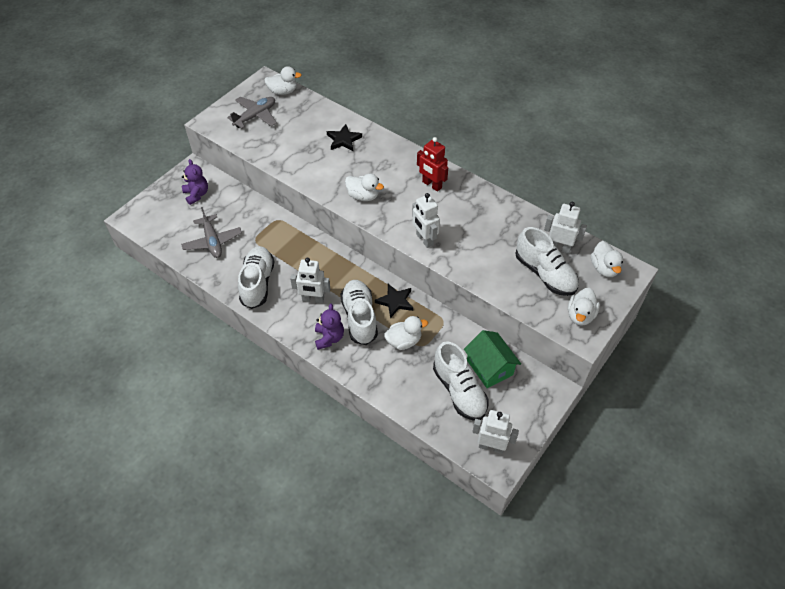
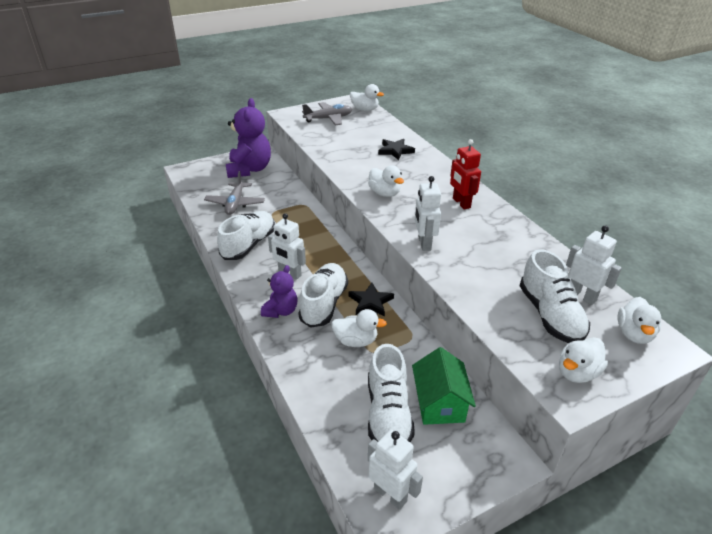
camera: 25 degrees right, 15 degrees down
purple teddy bear [182,159,208,205] -> purple teddy bear [226,98,271,178], size x1.81

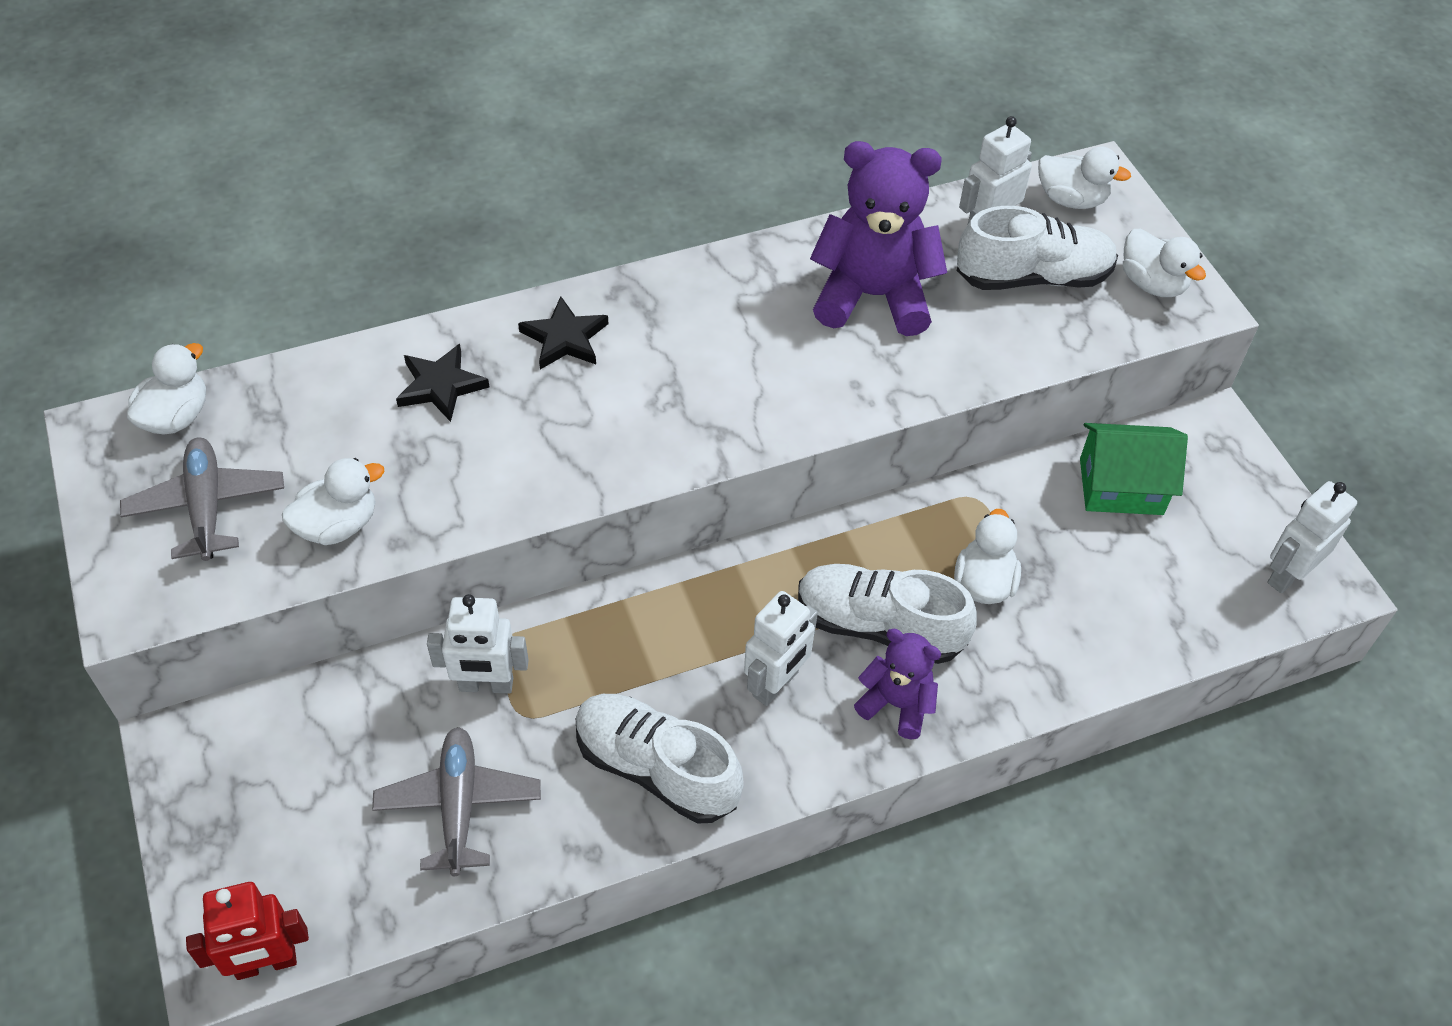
camera: 85 degrees left, 15 degrees up
grey plane [204,171,265,215] -> grey plane turned 105 degrees counterclockwise [372,727,541,876]
purple teddy bear [226,98,271,178] -> purple teddy bear moved to [810,141,947,336]
black star [349,283,394,317] -> black star moved to [518,296,608,369]
white duck [368,165,404,197] -> white duck moved to [282,458,384,545]
white shoe [368,344,415,442] -> none
white robot [415,176,441,251] -> white robot moved to [427,594,529,693]
red robot [450,139,481,210] -> red robot moved to [186,882,309,980]

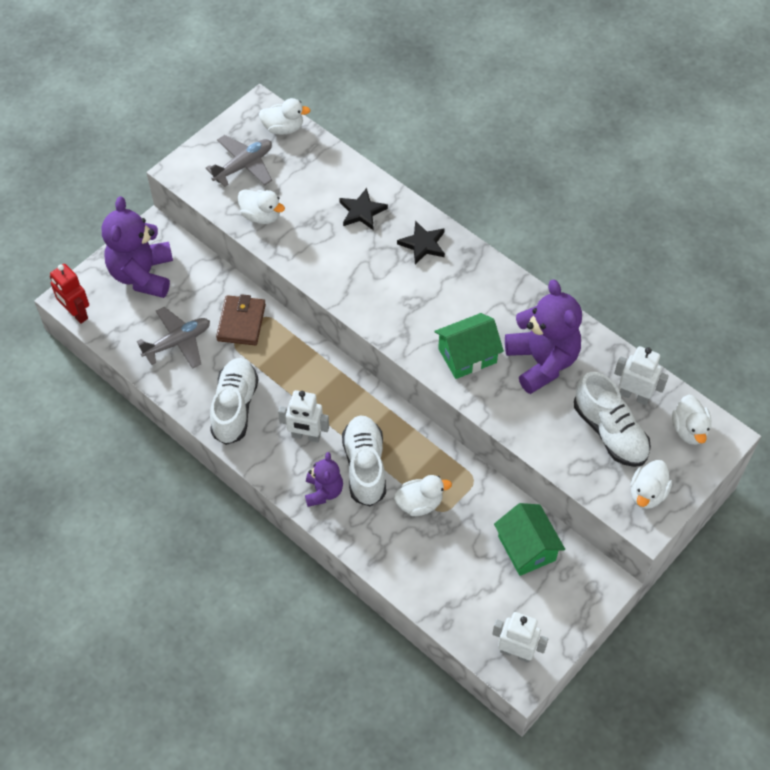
camera: 65 degrees right, 5 degrees up
white robot [427,594,529,693] -> brown wallet [216,294,266,345]
none -> purple teddy bear [102,197,173,298]
none -> green house [434,313,504,379]

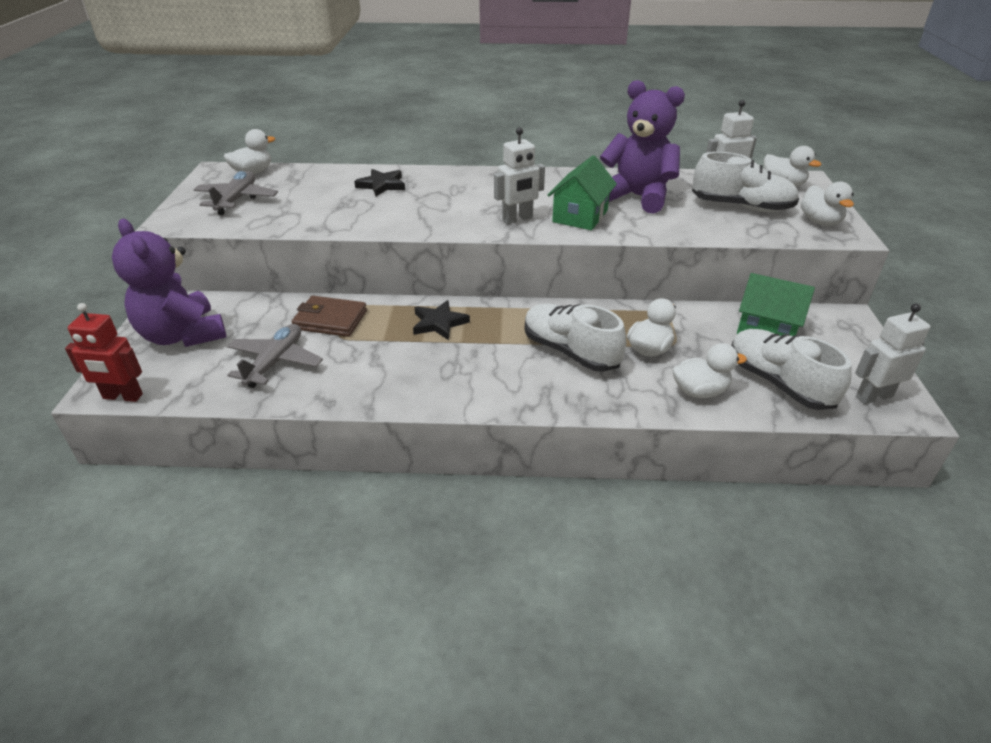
camera: 40 degrees left, 20 degrees down
white shoe [210,358,259,445] -> white shoe moved to [731,329,851,410]
brown wallet [216,294,266,345] -> brown wallet turned 45 degrees counterclockwise [292,296,367,337]
white duck [238,189,285,224] -> white duck moved to [672,343,747,398]
white robot [278,390,329,442] -> white robot moved to [494,127,545,224]
purple teddy bear [305,452,343,507] -> none
black star [397,221,445,264] -> black star moved to [413,300,470,340]

